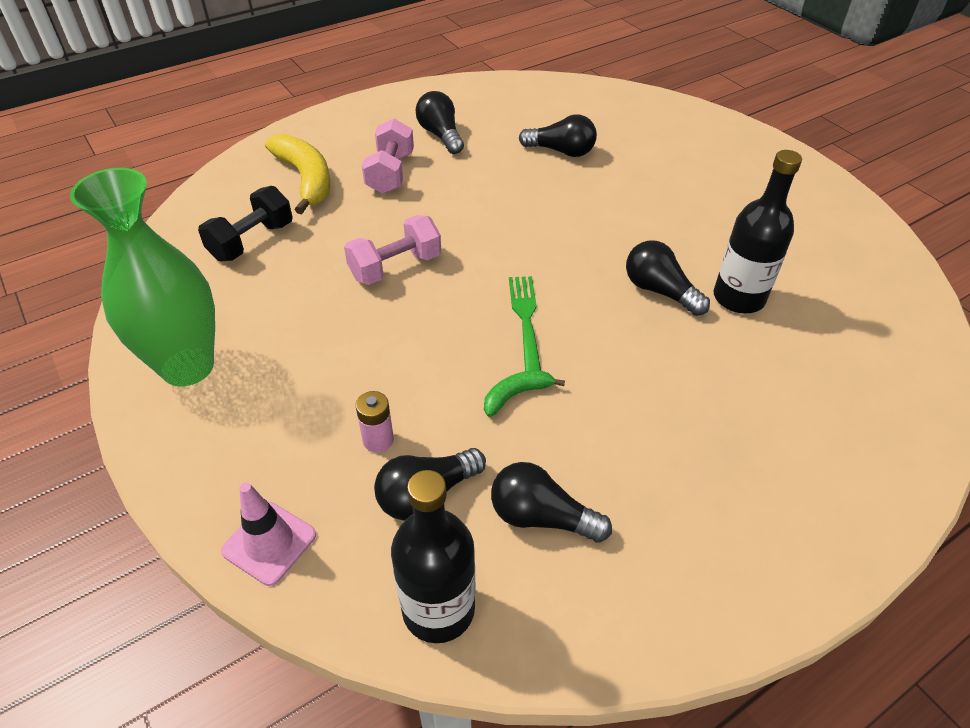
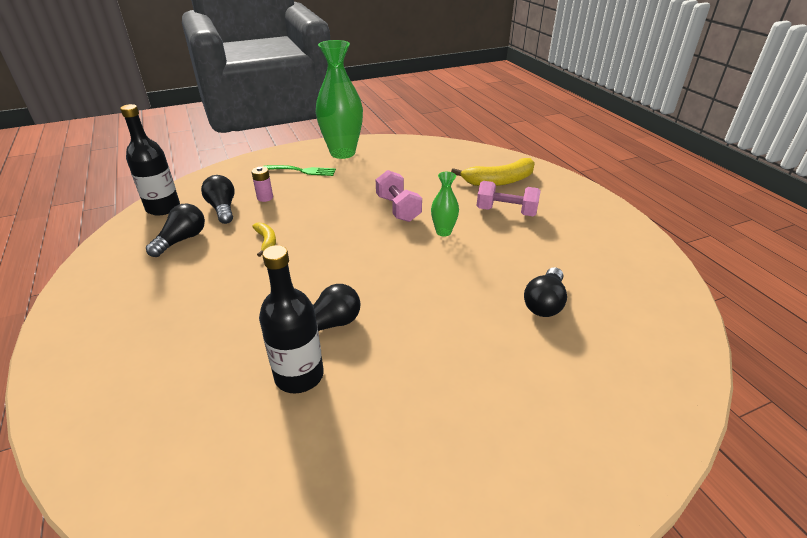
camera: 100 degrees right, 10 degrees down
black dumbbell [198,186,292,261] -> none
pink traffic cone [221,482,316,586] -> none
black light bulb [416,91,464,154] -> none
green banana [484,370,565,417] -> yellow banana [252,223,276,257]
green fork [509,276,541,371] -> green fork moved to [263,165,336,176]
none -> green vase [431,172,459,237]

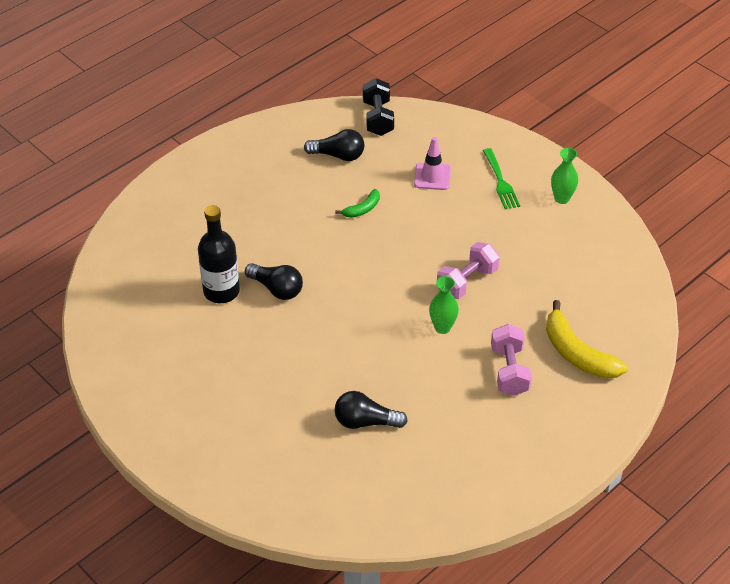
camera: 70 degrees right, 10 degrees up
black bottle [120,104,180,216] -> black dumbbell [363,78,394,136]
black light bulb [201,175,235,224] -> none
pink battery [251,166,273,202] -> pink traffic cone [414,137,451,190]
yellow banana [252,223,276,257] -> green banana [335,189,380,218]
green vase [316,40,363,159] -> green vase [551,148,578,204], size x0.48

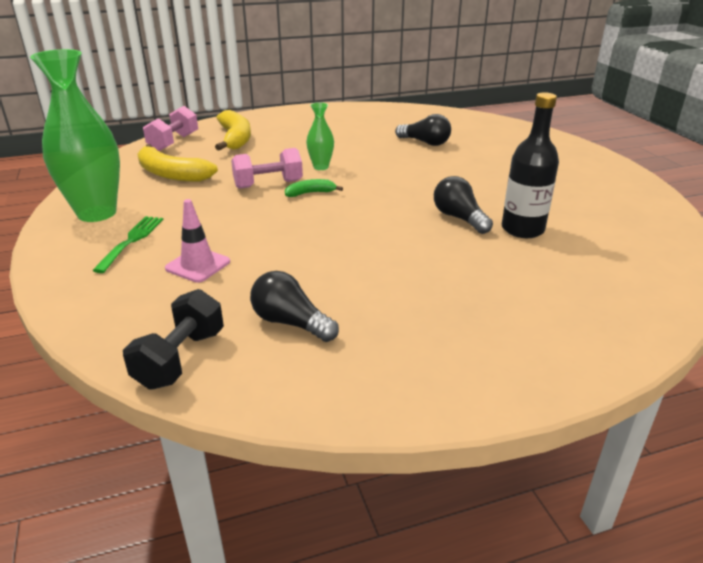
camera: 155 degrees left, 15 degrees down
green banana [335,189,380,218] -> green banana moved to [285,179,343,197]
pink dumbbell [491,324,532,396] -> pink dumbbell moved to [143,106,198,151]
green vase [551,148,578,204] -> green vase [30,49,120,222], size x2.10
none -> yellow banana [137,144,218,182]

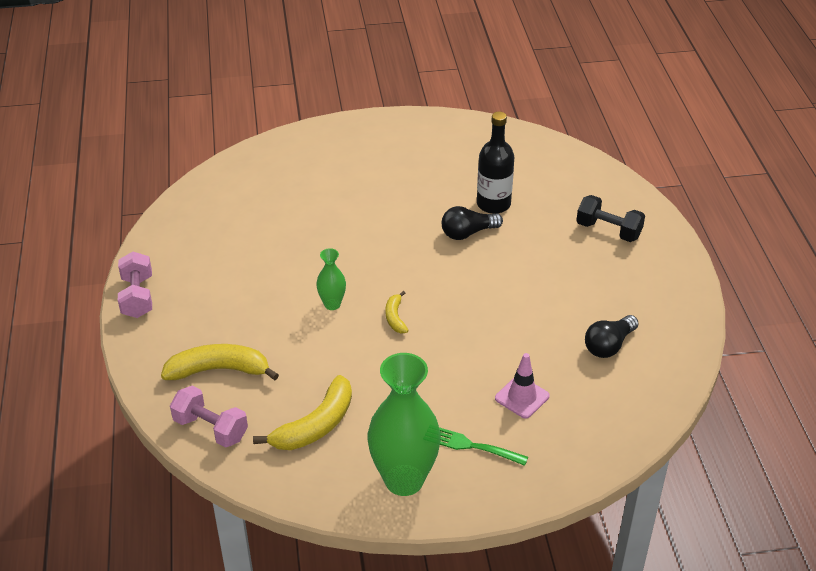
camera: 80 degrees left, 10 degrees up
black dumbbell [123,289,224,390] -> black dumbbell moved to [576,195,645,242]
pink dumbbell [231,148,303,189] -> pink dumbbell moved to [118,252,152,318]
green banana [285,179,343,197] -> yellow banana [385,291,408,333]
black light bulb [395,114,451,146] -> none

